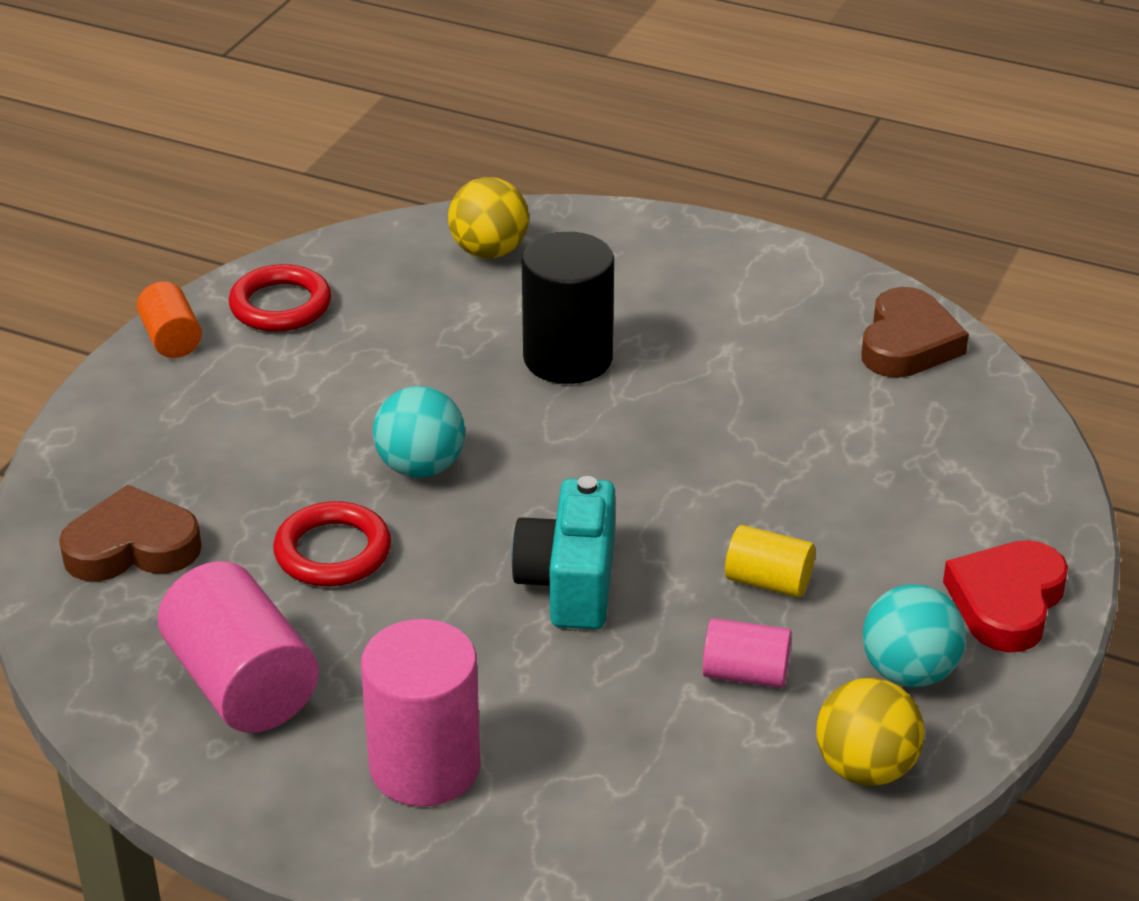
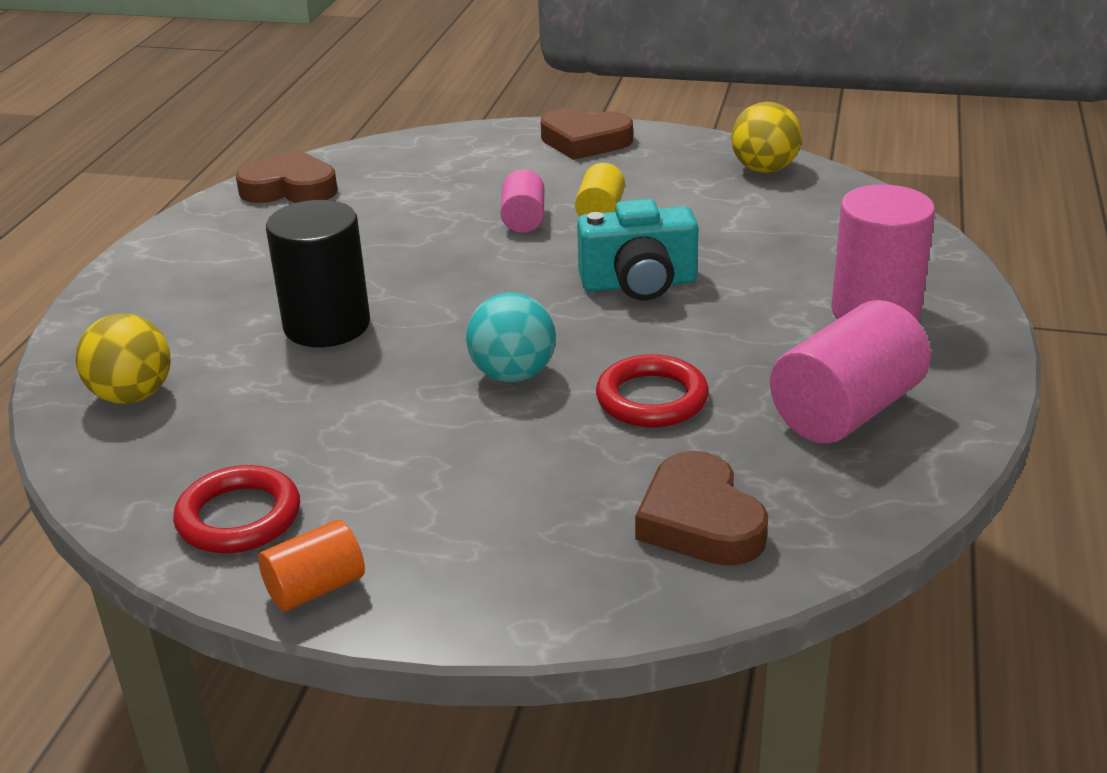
camera: 100 degrees left, 5 degrees down
pink cylinder [702,618,792,688] -> pink cylinder moved to [500,169,544,233]
turquoise ball [863,584,966,687] -> none
red heart [943,540,1068,652] -> brown heart [540,108,633,160]

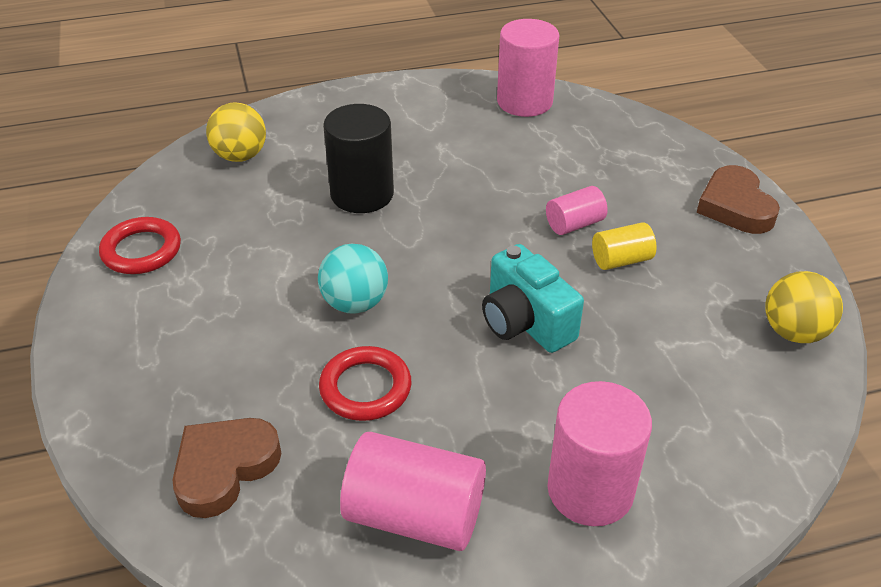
camera: 60 degrees right, 10 degrees up
brown heart [236,150,337,203] -> pink cylinder [497,19,559,117]
orange cylinder [258,519,365,611] -> none

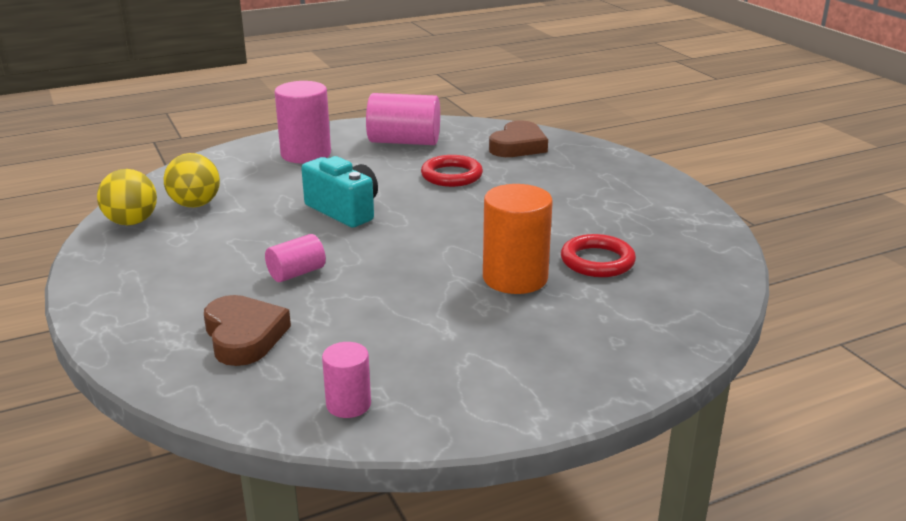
camera: 170 degrees right, 15 degrees down
red ring [99,217,181,274] -> red ring moved to [561,234,636,277]
yellow ball [206,102,266,162] -> yellow ball moved to [164,153,220,207]
turquoise ball [318,244,388,314] -> none
black cylinder [323,104,394,213] -> orange cylinder [483,184,553,294]
pink cylinder [497,19,559,117] -> pink cylinder [322,342,371,418], size x0.55
yellow cylinder [592,222,656,270] -> none
brown heart [696,165,780,234] -> brown heart moved to [204,295,291,366]

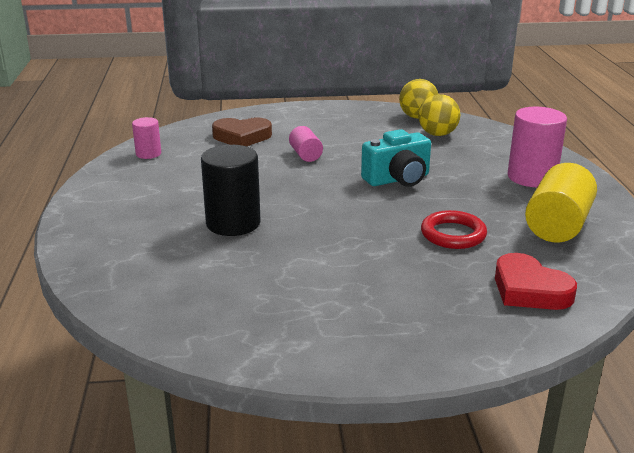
camera: 110 degrees right, 0 degrees up
pink cylinder [366,93,440,145] -> yellow cylinder [525,163,597,243]
orange cylinder [483,184,553,294] -> black cylinder [201,145,260,236]
brown heart [489,120,548,157] -> red heart [495,253,577,310]
red ring [561,234,636,277] -> none

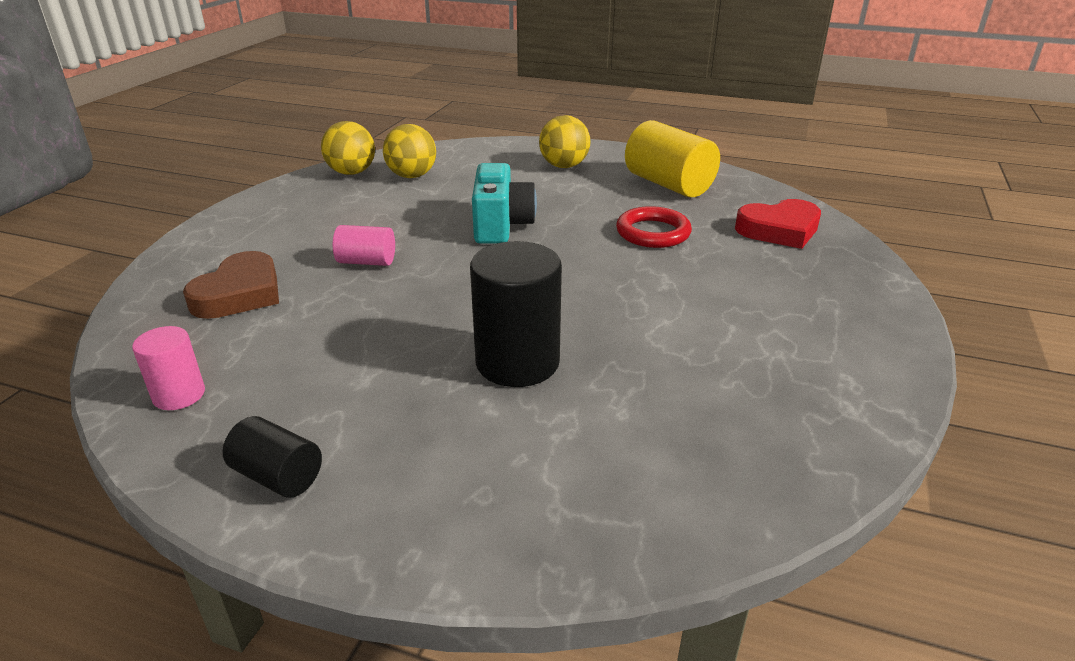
camera: 65 degrees left, 5 degrees up
pink cylinder [507,107,567,187] -> yellow ball [539,115,590,168]
none -> black cylinder [223,416,322,498]

